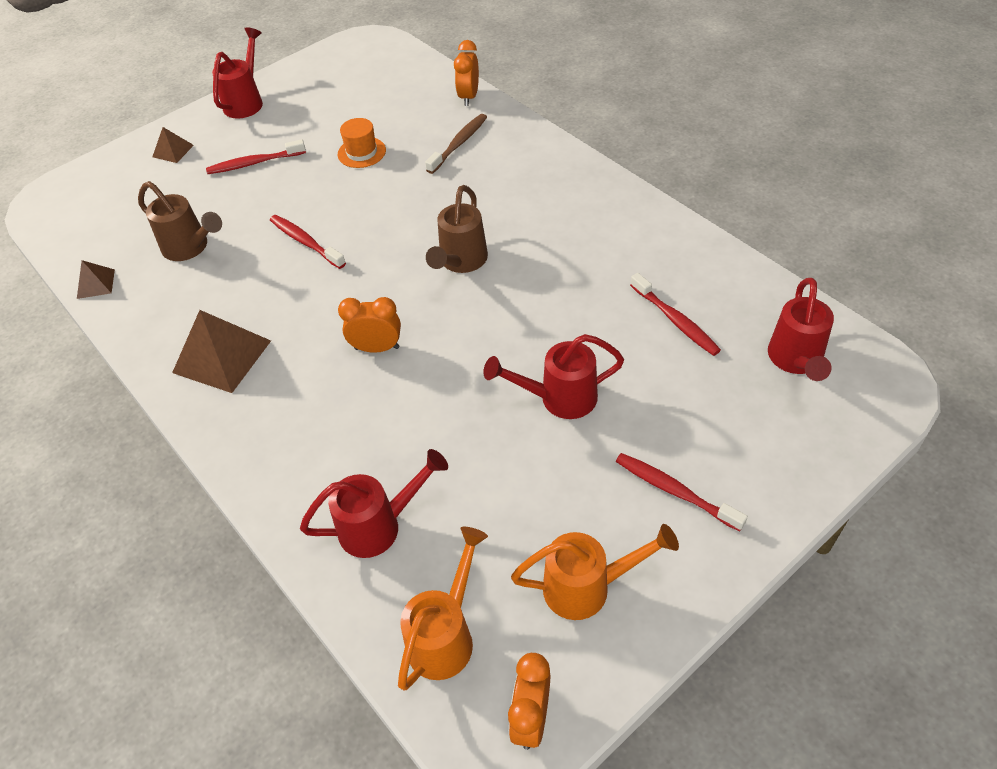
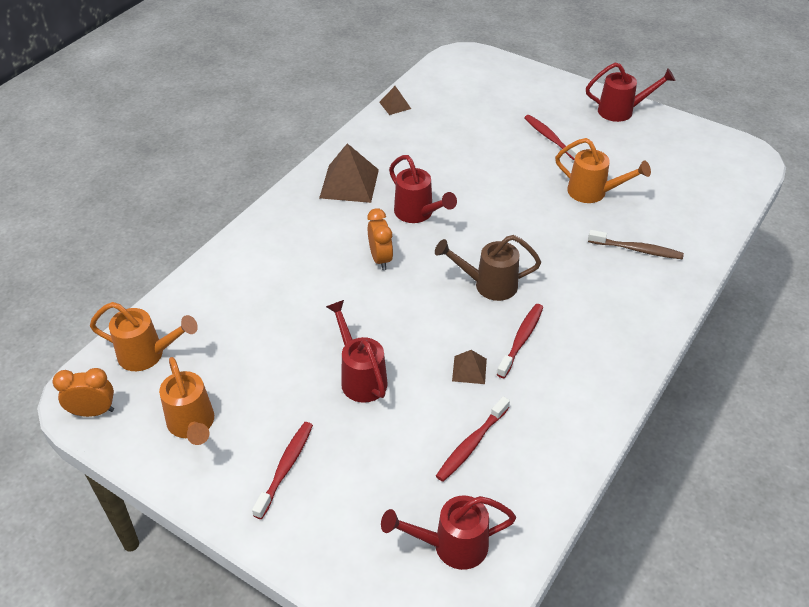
camera: 70 degrees right, 5 degrees down
brown watering can [138,181,222,261] -> none
brown pyramid [152,127,194,163] -> brown pyramid moved to [452,350,487,384]
red toothbrush [270,215,346,269] -> red toothbrush moved to [497,304,543,378]
red watering can [300,449,448,558] -> red watering can moved to [389,155,457,223]
orange hat [338,118,386,168] -> orange watering can [555,138,651,203]
orange clock [454,40,479,106] -> none

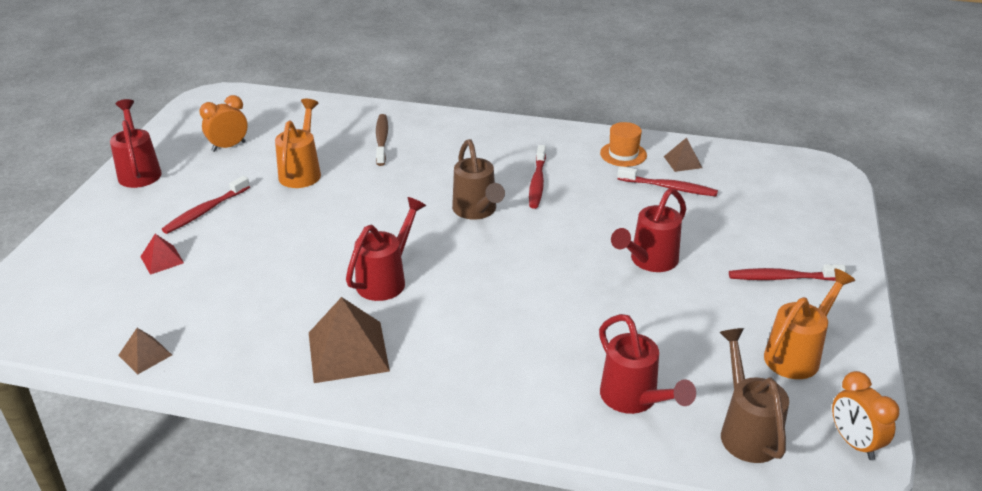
camera: 110 degrees left, 10 degrees down
orange watering can [90,302,198,371] -> brown watering can [719,328,789,463]
orange clock [367,208,393,270] -> orange clock moved to [199,95,248,152]
red watering can [381,496,516,570] -> red watering can moved to [599,314,696,414]
brown pyramid [452,350,487,384] -> brown pyramid moved to [664,137,702,172]
red toothbrush [497,304,543,378] -> red toothbrush turned 90 degrees counterclockwise [529,145,546,209]
none -> red pyramid [140,234,184,275]
none -> orange hat [600,122,647,167]

